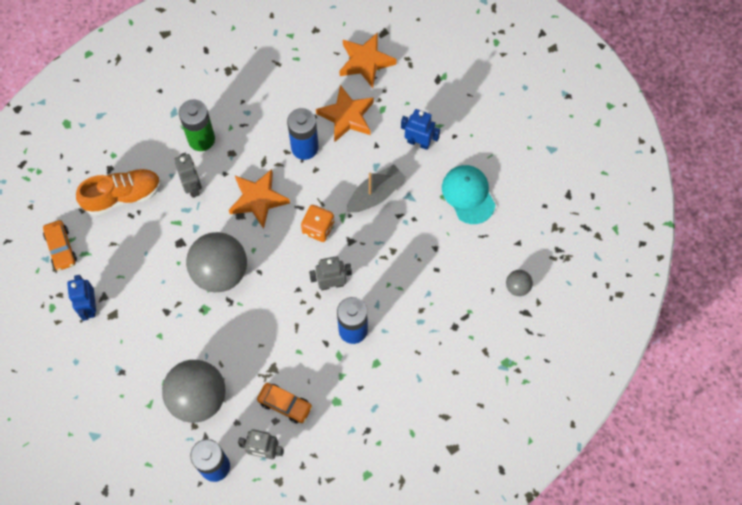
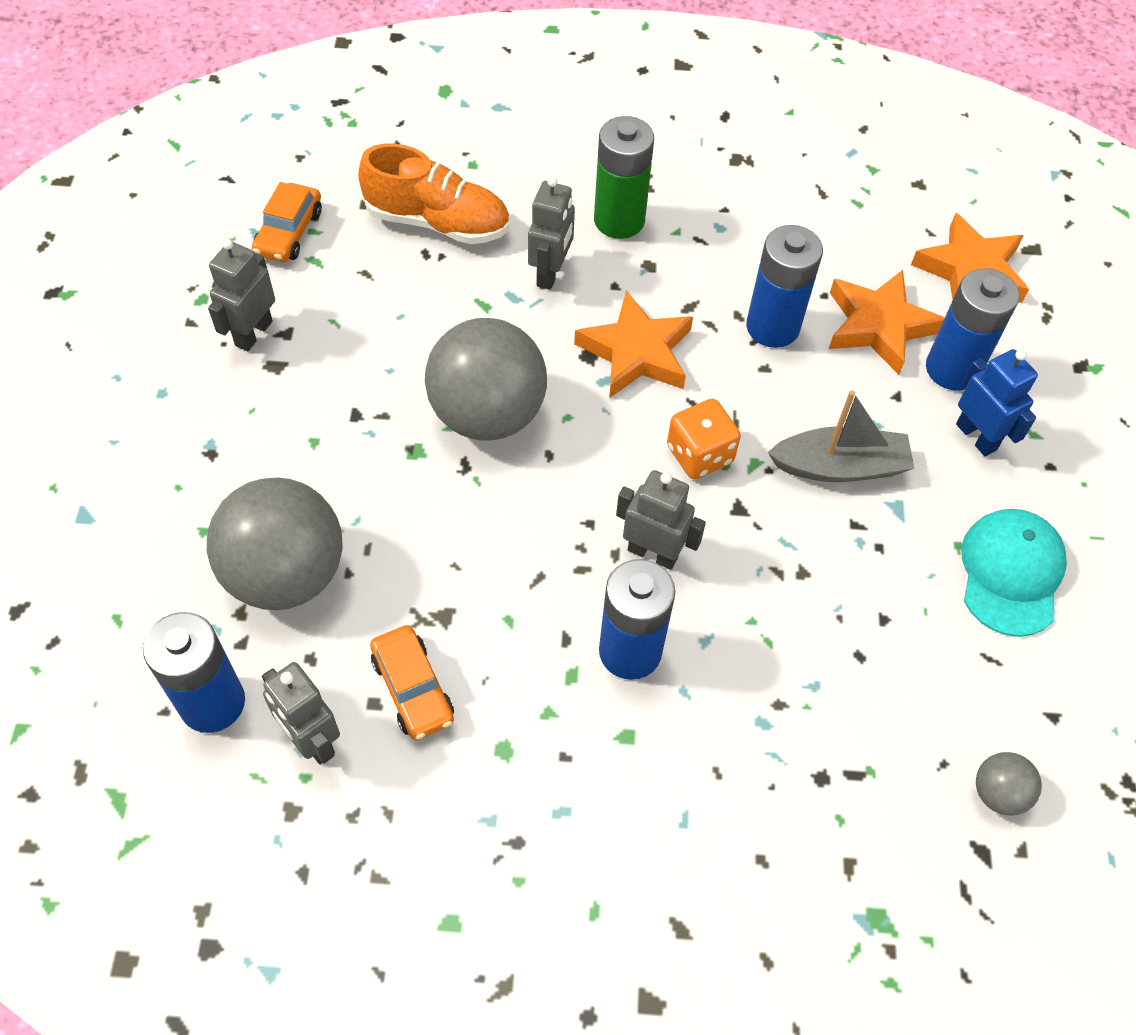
camera: 35 degrees right, 10 degrees down
blue robot [67,275,96,321] -> grey robot [208,239,275,351]
none -> blue battery [926,268,1020,390]

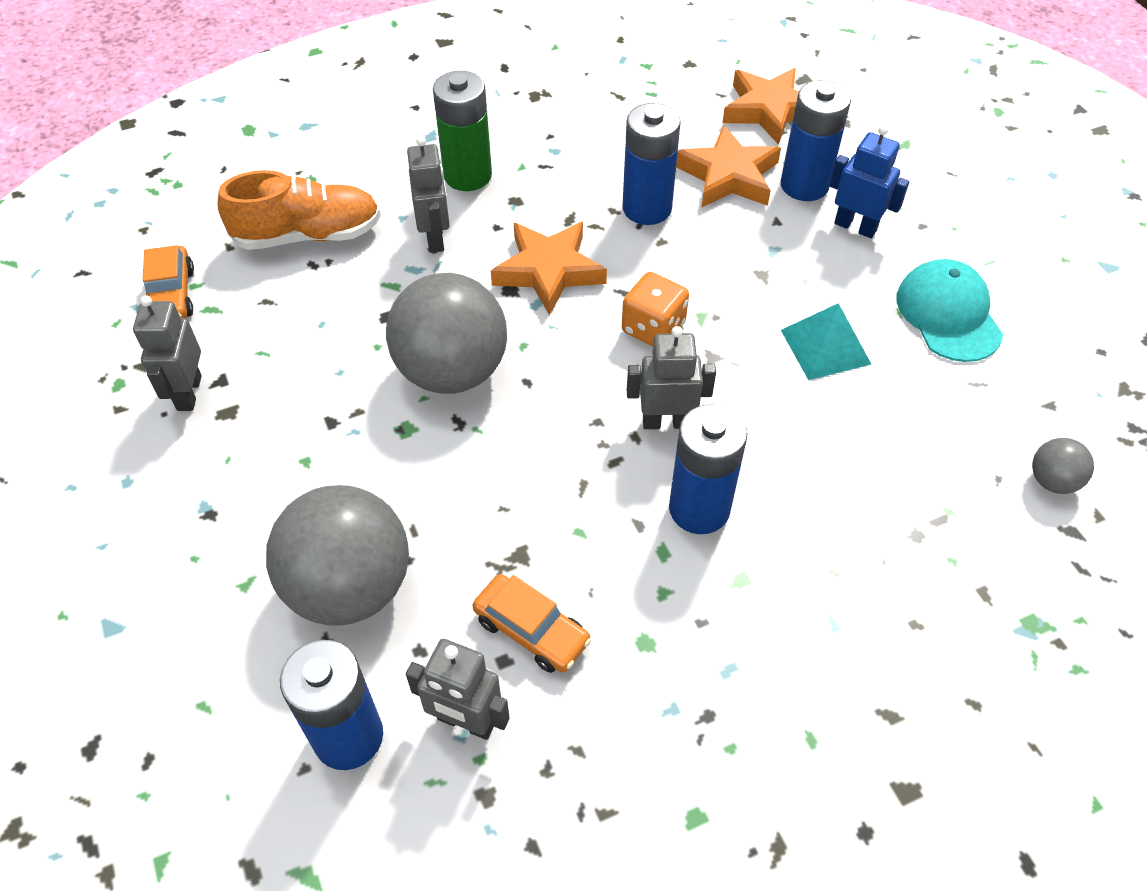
camera: 25 degrees left, 5 degrees down
grey boat [767,390,914,482] -> none
none -> turquoise pyramid [781,303,872,380]

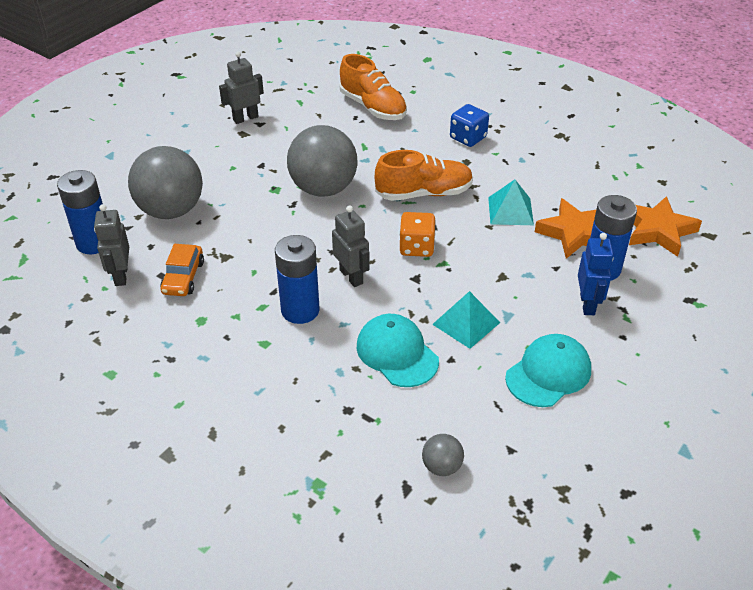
camera: 60 degrees right, 10 degrees down
orange car [143,245,194,318] -> none
grey robot [407,136,450,253] -> none
green battery [433,71,492,191] -> blue dice [450,104,489,147]
orange star [491,222,607,316] -> orange shoe [375,150,473,201]
blue battery [622,103,681,225] -> turquoise pyramid [488,180,534,225]
none -> turquoise cap [357,314,439,387]

